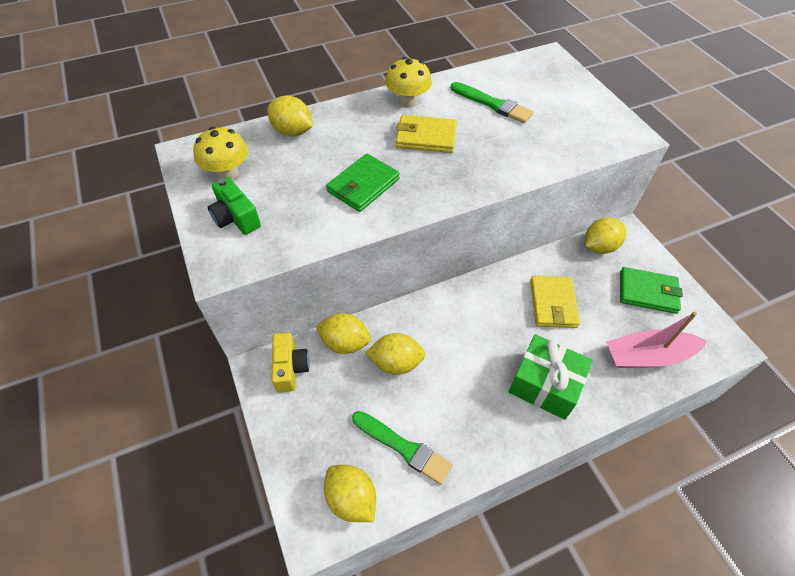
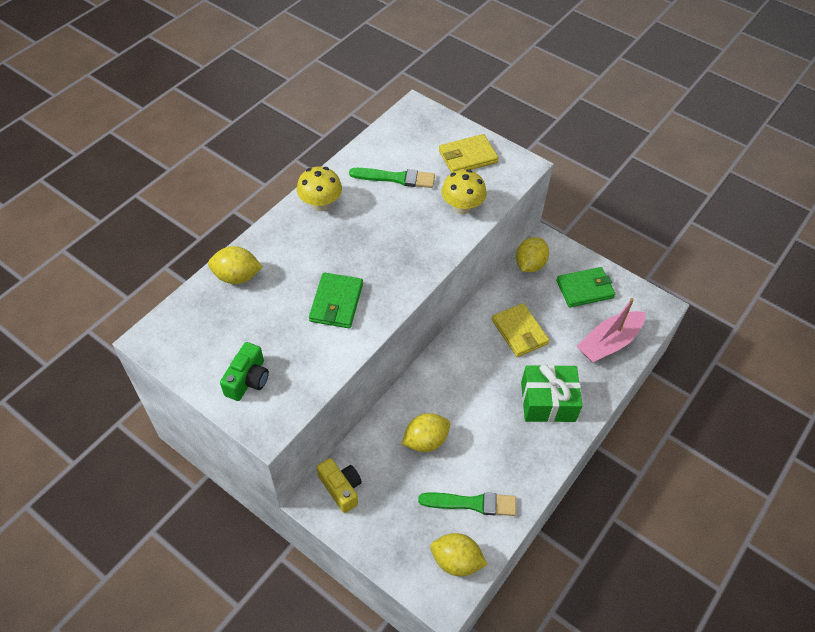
camera: 30 degrees left, 0 degrees up
yellow mushroom [193,127,248,180] -> yellow mushroom moved to [441,169,487,214]
green camera [208,177,261,235] -> green camera turned 90 degrees counterclockwise [220,342,269,401]
yellow lemon [315,313,371,354] -> none
yellow wallet [396,115,457,153] -> yellow wallet moved to [439,134,499,173]

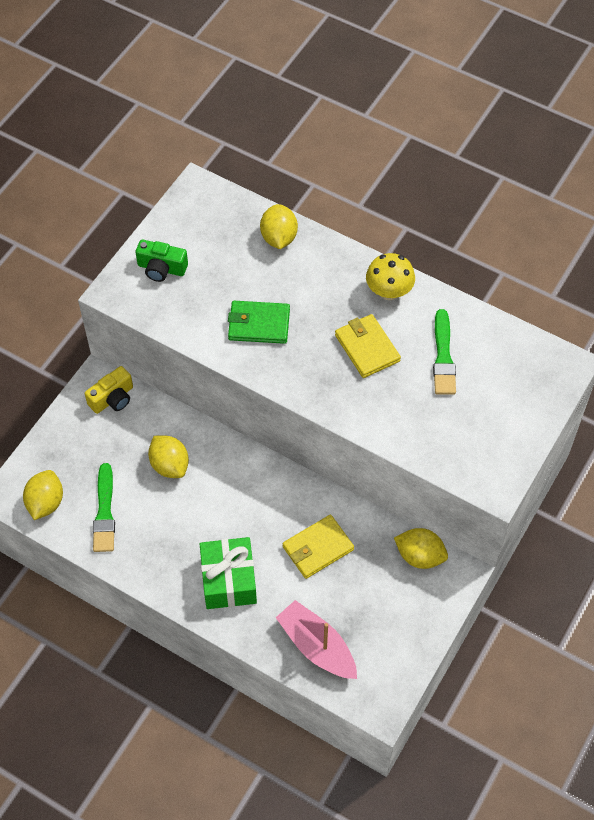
camera: 85 degrees right, 5 degrees up
yellow wallet [439,134,499,173] -> yellow wallet moved to [335,314,401,378]
yellow mushroom [441,169,487,214] -> none
green wallet [556,267,615,308] -> none

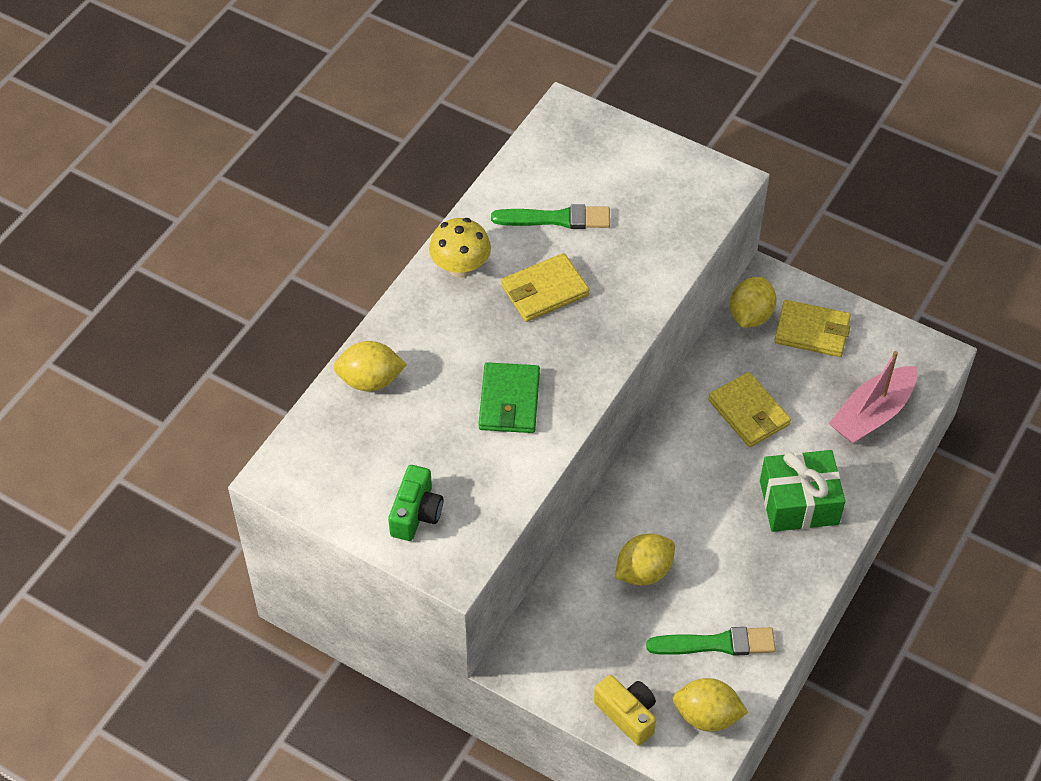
camera: 90 degrees left, 5 degrees down
yellow camera [85,366,133,414] -> yellow camera moved to [594,675,656,746]
none -> yellow wallet [774,300,851,357]

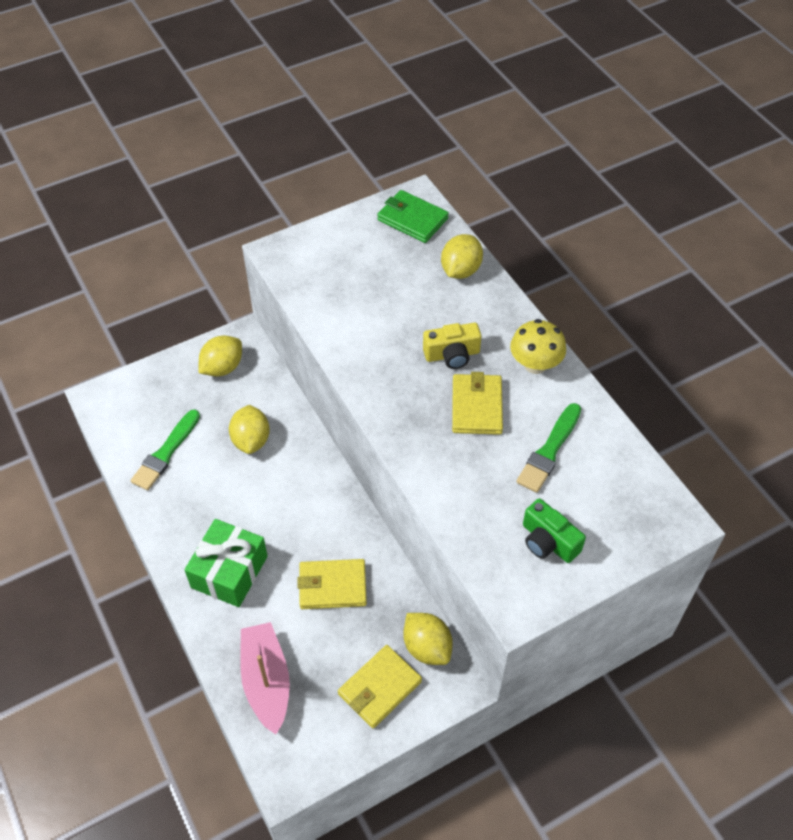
camera: 120 degrees right, 0 degrees up
green camera [388,465,443,541] -> green camera moved to [523,498,586,563]
green wallet [479,362,540,433] -> green wallet moved to [377,190,449,243]
yellow camera [594,675,656,746] -> yellow camera moved to [423,323,482,369]
yellow lemon [673,678,748,732] -> yellow lemon moved to [199,336,242,376]

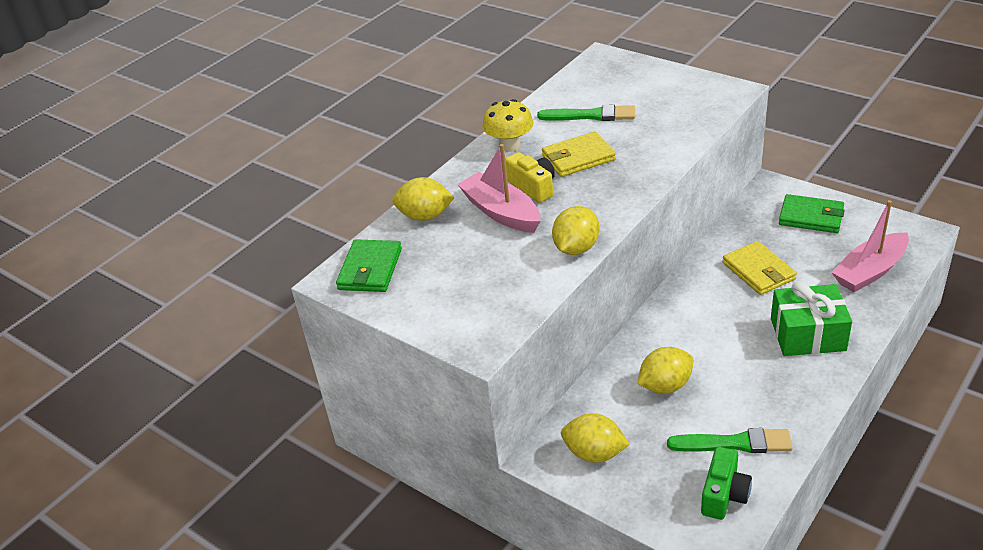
camera: 110 degrees left, 15 degrees down
yellow wallet [338,645,422,728] -> green wallet [779,194,845,233]
yellow lemon [403,613,453,665] -> yellow lemon moved to [552,206,600,255]
green camera [523,498,586,563] -> green camera moved to [701,447,752,520]
none -> pink boat [457,144,541,233]

